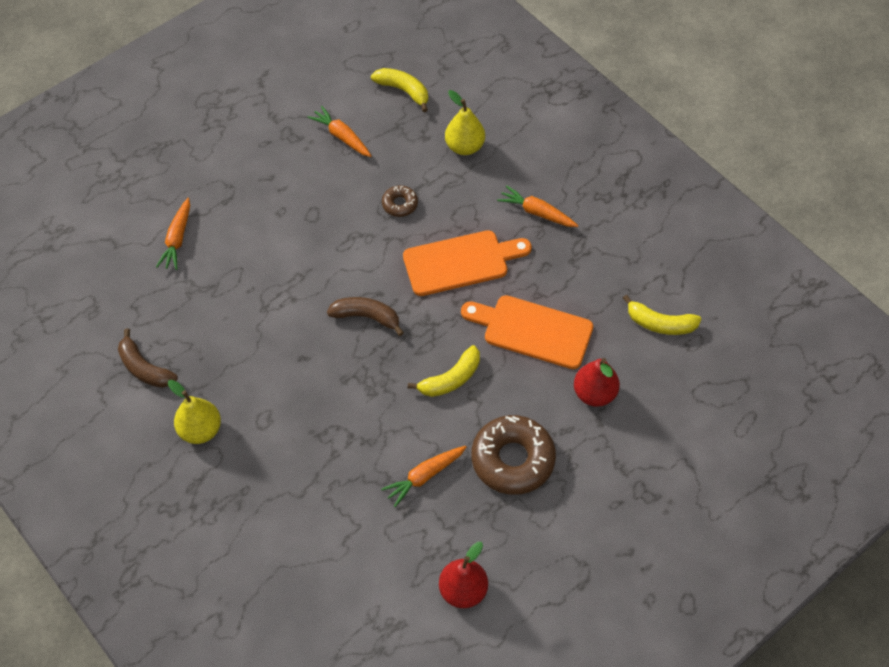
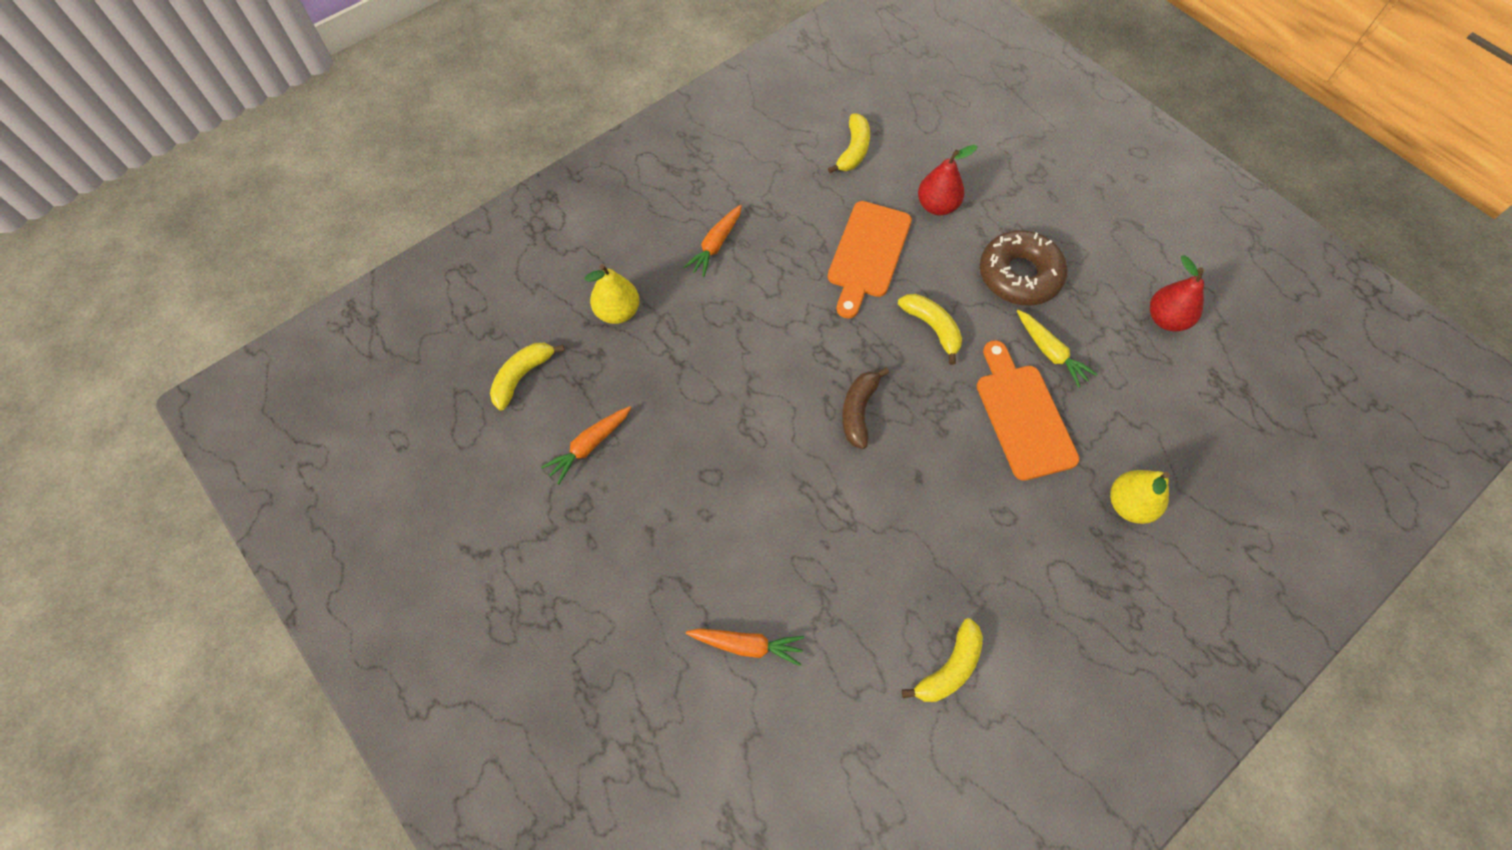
camera: 90 degrees left, 5 degrees up
brown banana [118,328,178,388] -> yellow banana [902,618,983,702]
yellow pear [168,380,221,444] -> yellow pear moved to [1110,470,1170,524]
orange carrot [381,446,467,507] -> yellow carrot [1017,310,1097,388]
brown donut [382,185,418,217] -> none
orange cutting board [403,230,532,296] -> orange cutting board moved to [977,340,1079,481]

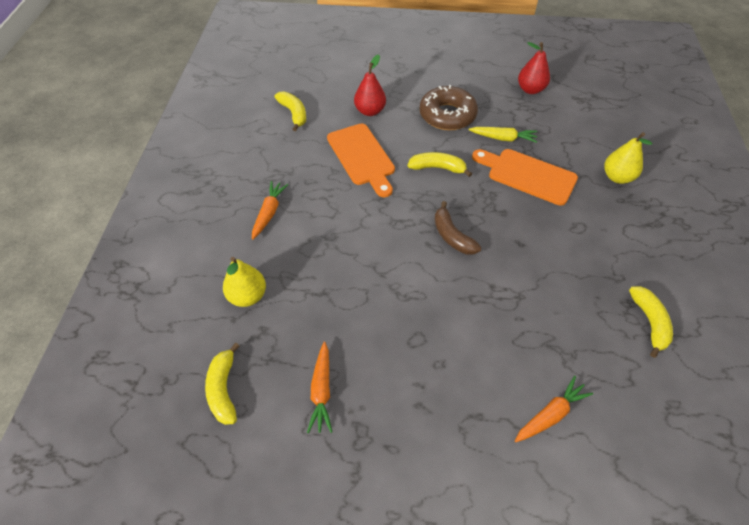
camera: 45 degrees left, 10 degrees down
orange carrot [683,205,742,277] -> orange carrot turned 150 degrees counterclockwise [252,181,288,240]

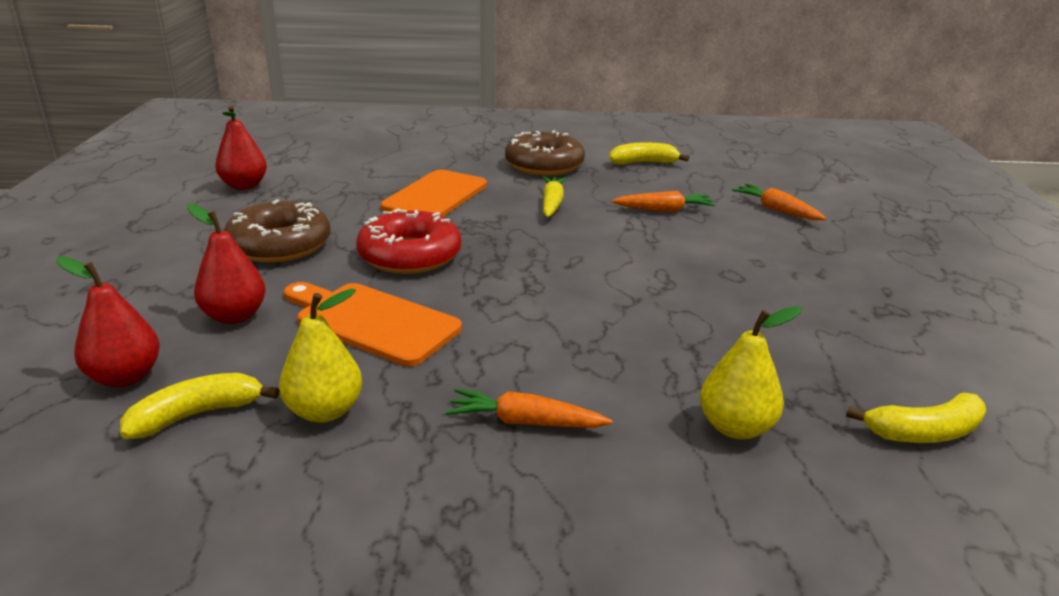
camera: 95 degrees left, 25 degrees down
orange carrot [307,342,332,433] -> orange carrot moved to [612,191,716,212]
orange cutting board [327,123,395,197] -> orange cutting board turned 120 degrees counterclockwise [284,282,462,366]
yellow banana [408,152,472,177] -> red donut [356,209,461,274]
brown banana [435,201,481,255] -> none
yellow carrot [469,127,537,143] -> yellow carrot moved to [543,176,567,217]
yellow pear [604,132,653,184] -> yellow pear moved to [279,288,362,423]
none -> red pear [56,256,160,387]
none -> brown donut [505,130,585,176]

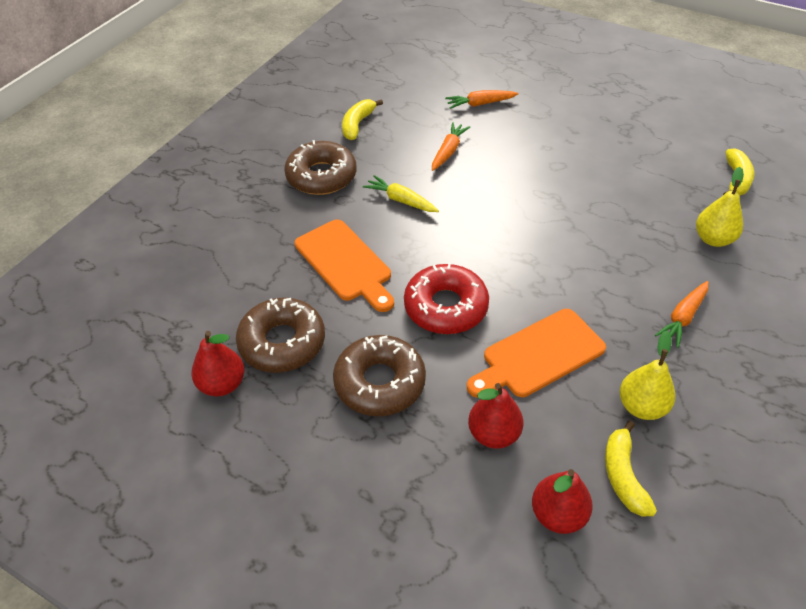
camera: 60 degrees left, 20 degrees up
none -> brown donut [236,297,325,373]

